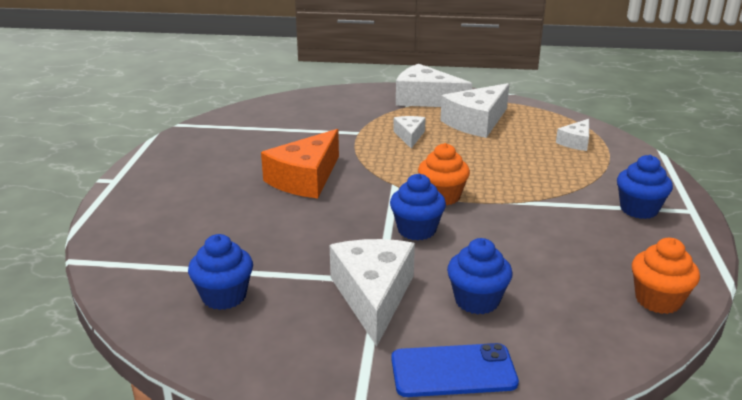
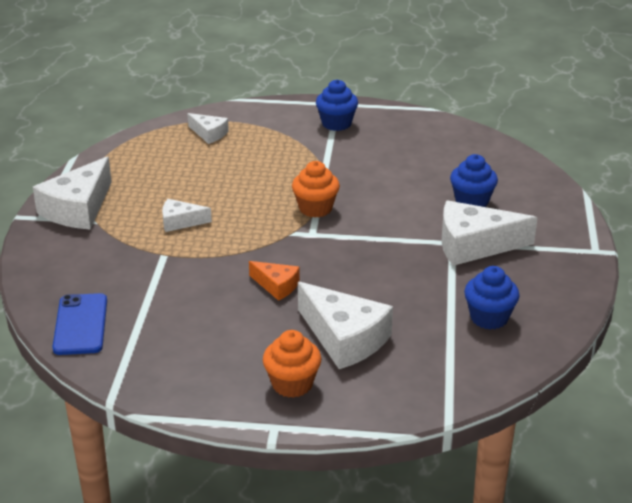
camera: 90 degrees left, 5 degrees up
orange cheese [261,129,339,198] -> orange cheese [249,261,300,301], size x0.53
blue cupcake [390,174,446,241] -> none
blue phone [391,343,519,397] -> blue phone moved to [52,293,107,355]
white cheese [440,83,509,138] -> white cheese moved to [298,282,393,369]
orange cupcake [632,238,700,314] -> orange cupcake moved to [263,330,321,398]

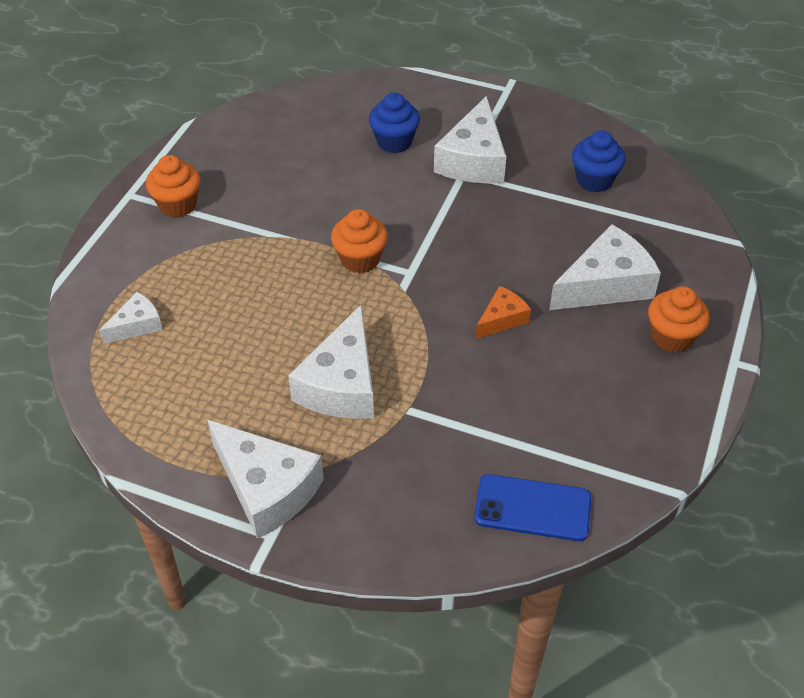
camera: 75 degrees left, 15 degrees up
white cheese [162,199,212,232] -> white cheese [288,305,374,419], size x1.87
blue cupcake [316,79,358,131] -> orange cupcake [146,155,201,218]

